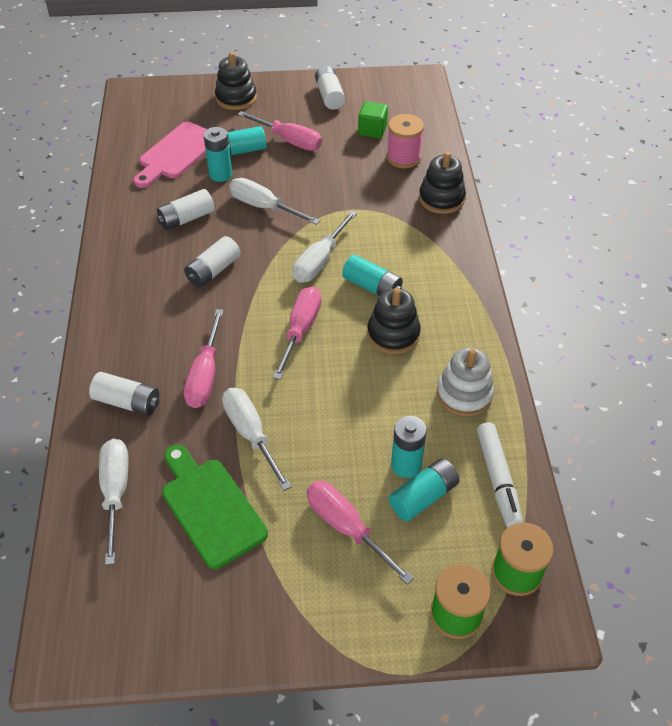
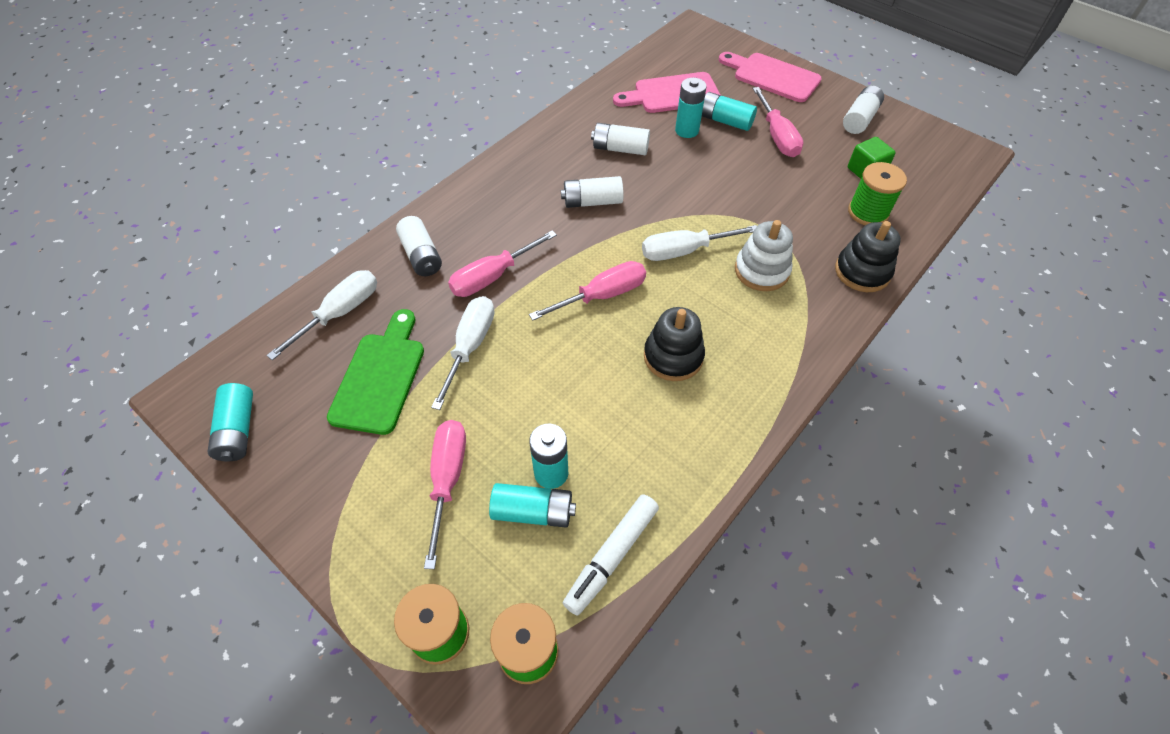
camera: 45 degrees right, 5 degrees up
black stacking toy [215,52,257,110] -> pink cutting board [719,52,822,102]
white screwdriver [229,178,320,225] -> none
turquoise battery [342,255,403,296] -> turquoise battery moved to [207,383,253,462]
pink spool [387,114,424,168] -> green spool [848,162,907,225]
white stacking toy [437,348,494,417] -> white stacking toy moved to [735,220,793,291]

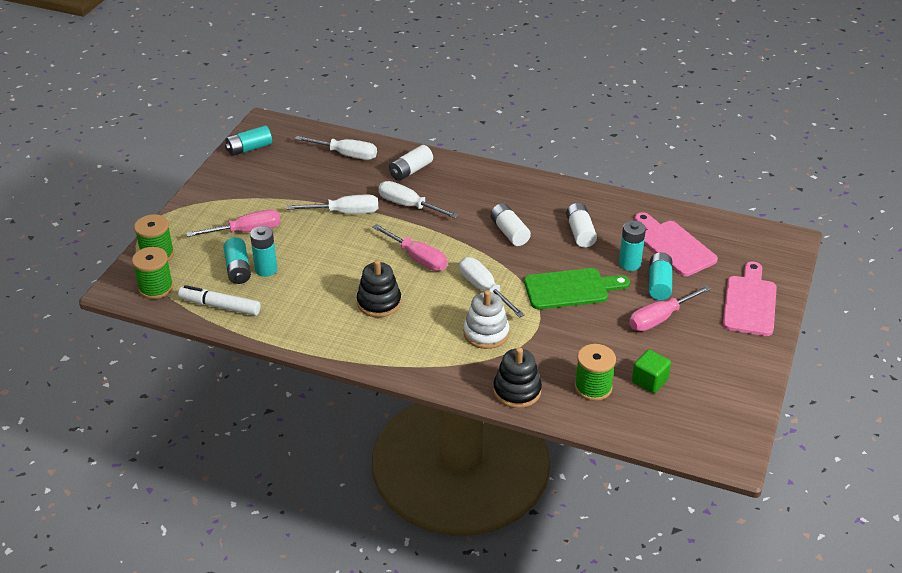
camera: 70 degrees right, 15 degrees down
green cutting board [327,309,424,435] -> green cutting board moved to [524,268,630,309]
pink screwdriver [448,230,557,297] -> white screwdriver [378,181,459,219]
white battery [843,86,884,134] -> none

